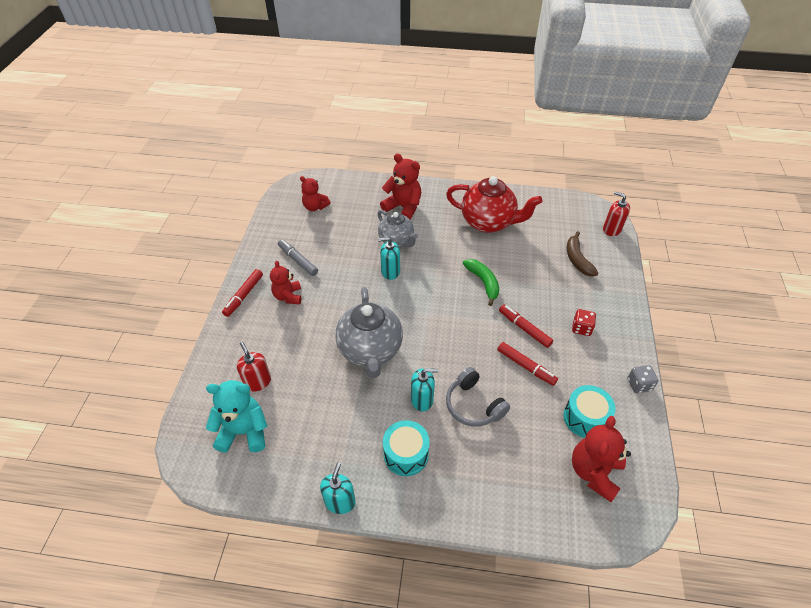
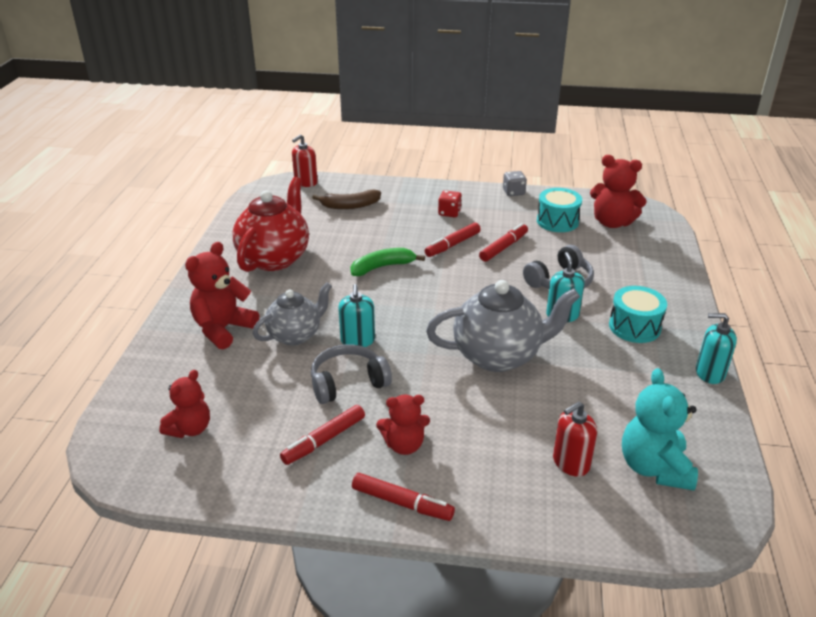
camera: 90 degrees left, 15 degrees down
grey marker [278,239,318,276] -> red marker [280,405,365,465]
none -> grey headphones [311,344,392,404]

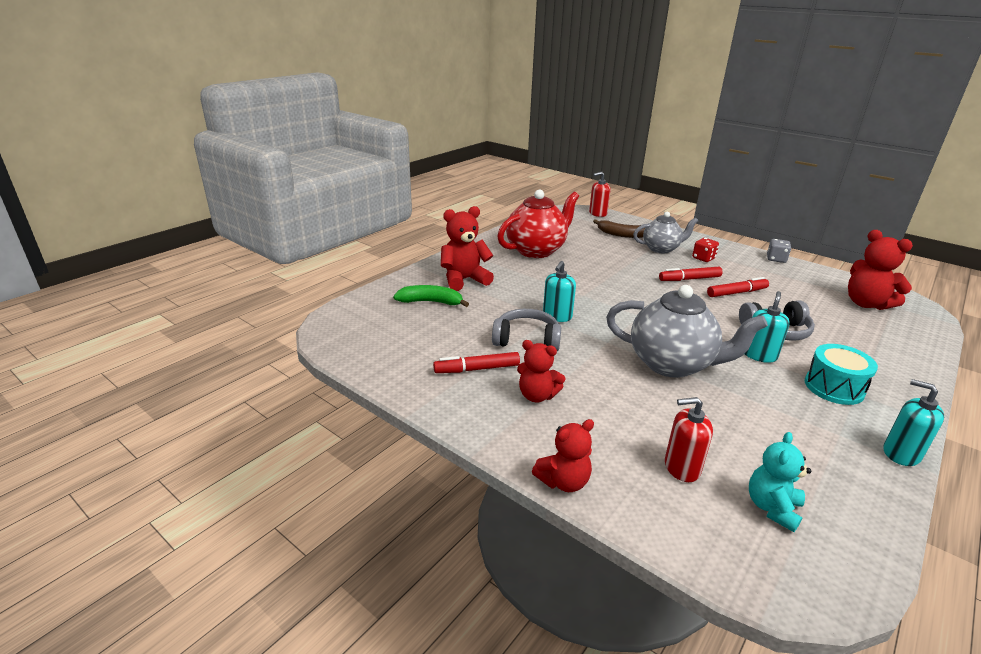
camera: 30 degrees right, 5 degrees down
red teddy bear [159,370,210,438] -> red teddy bear moved to [532,419,594,492]
grey teapot [253,282,332,345] -> grey teapot moved to [633,212,698,253]
green banana [350,248,425,276] -> green banana moved to [393,285,469,307]
red marker [352,473,455,521] -> none
turquoise drum [537,188,582,232] -> none
turquoise teddy bear [622,368,698,491] -> turquoise teddy bear [749,432,811,532], size x0.67

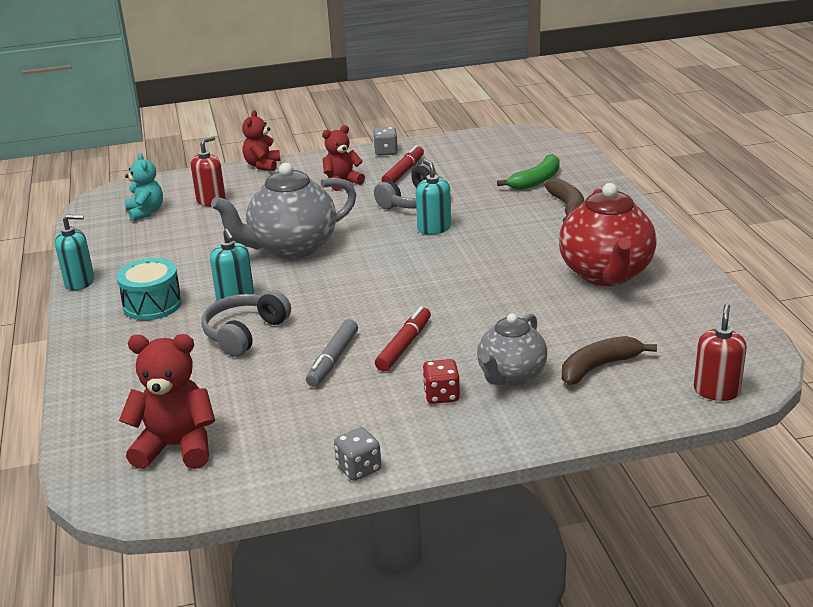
camera: 130 degrees right, 0 degrees up
red teddy bear [441,206,494,291] -> brown banana [544,178,585,222]
red marker [707,277,769,297] -> grey marker [306,319,358,387]
none -> grey dice [373,127,398,156]

